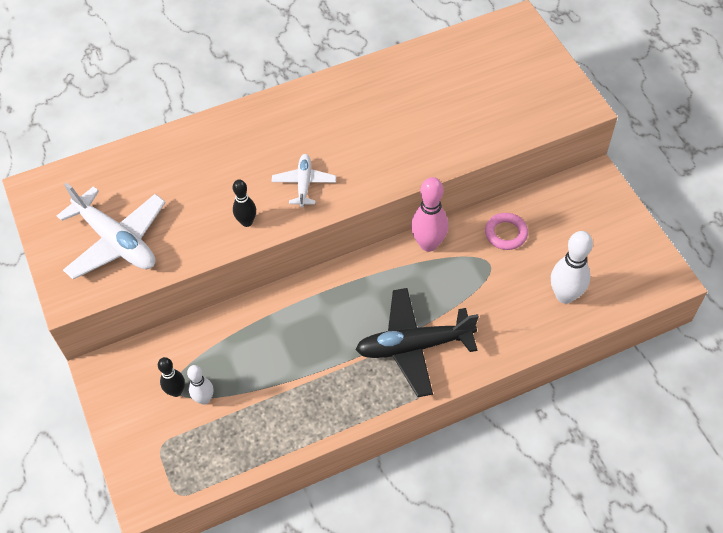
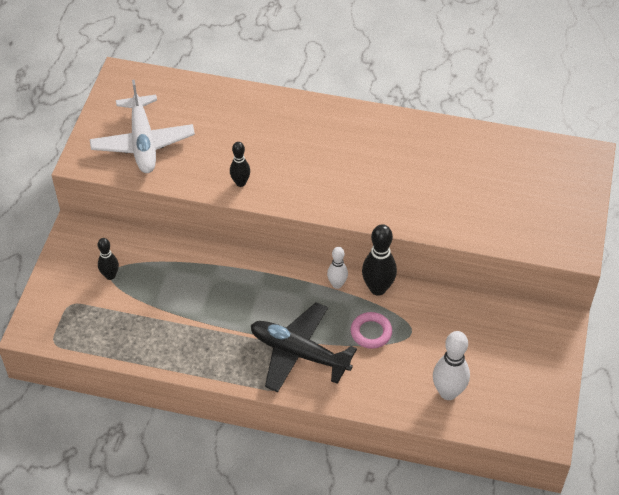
camera: 35 degrees right, 5 degrees down
white bowling pin [187,365,213,405] -> white bowling pin moved to [327,247,348,289]
white plane [272,154,336,207] -> none
pink bowling pin [411,177,448,252] -> black bowling pin [362,224,397,296]
pink ring [485,213,528,250] -> pink ring moved to [351,312,392,349]

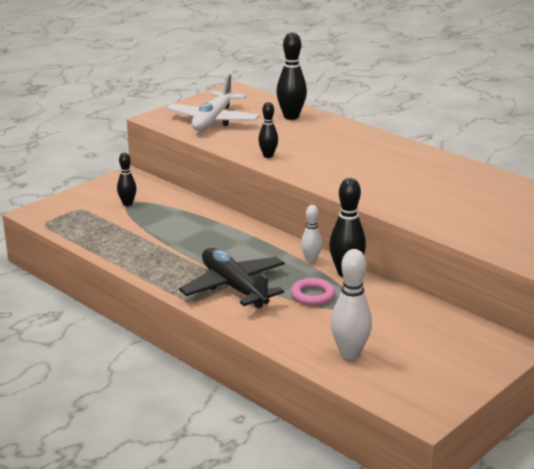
camera: 30 degrees right, 25 degrees down
none -> black bowling pin [276,32,307,120]

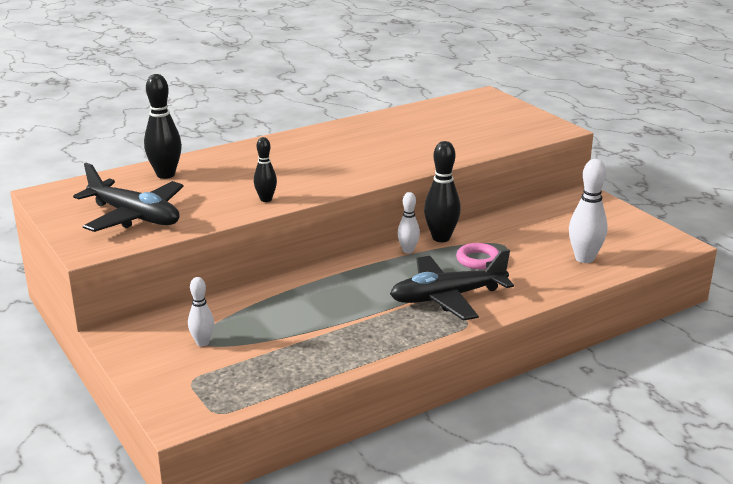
camera: 75 degrees left, 0 degrees up
black bowling pin [117,153,136,206] -> white bowling pin [188,277,214,346]
white plane [167,74,259,131] -> black plane [73,163,184,232]

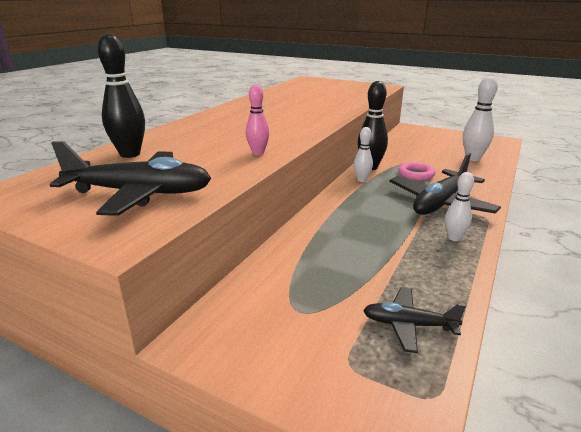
camera: 30 degrees left, 0 degrees up
white bowling pin [188,277,214,346] -> white bowling pin moved to [445,172,474,241]
black bowling pin [254,137,277,202] -> pink bowling pin [246,84,269,155]
none -> black plane [363,287,466,353]

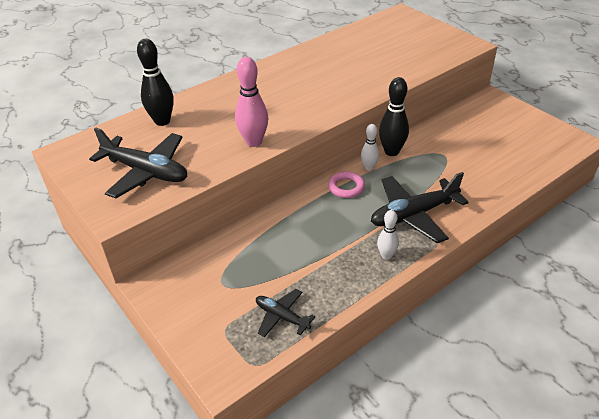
camera: 25 degrees right, 15 degrees up
pink bowling pin [246,84,269,155] -> pink bowling pin [235,57,268,147], size x1.66
pink ring [398,162,436,180] -> pink ring moved to [328,171,365,198]
white bowling pin [463,76,498,161] -> none

